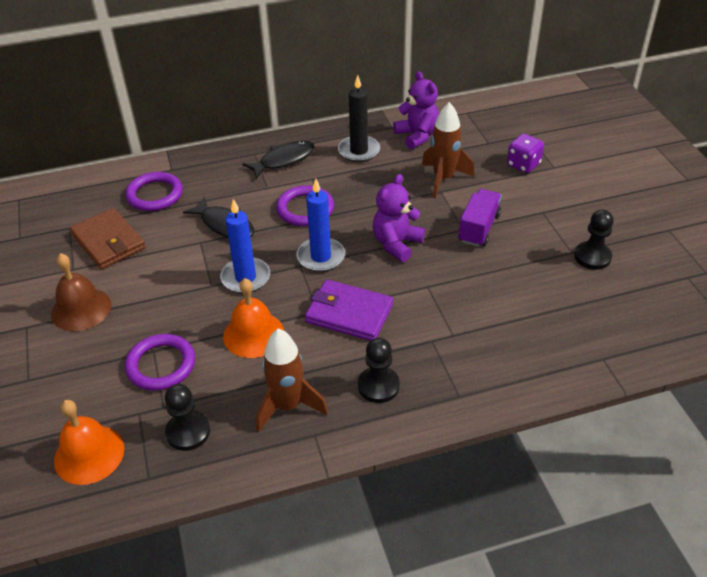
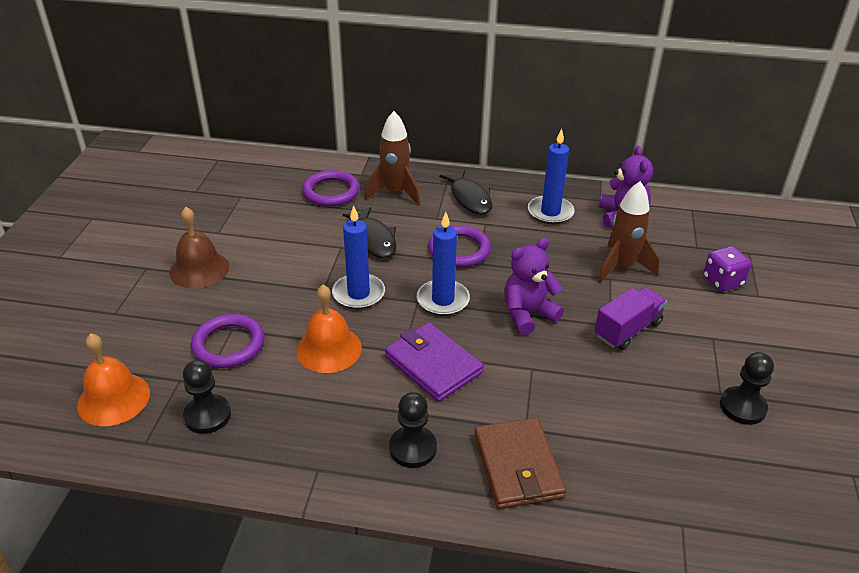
camera: 25 degrees right, 5 degrees down
brown wallet [70,208,146,269] -> brown wallet moved to [474,418,566,509]
black fish [242,141,315,179] -> black fish turned 75 degrees clockwise [439,169,492,214]
brown rocket [256,328,328,432] -> brown rocket moved to [364,111,421,206]
black candle [338,75,380,162] -> blue candle [528,129,575,224]

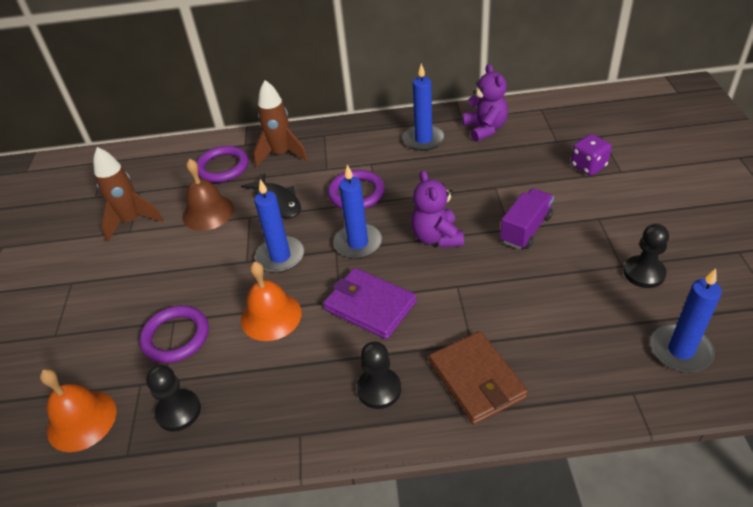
camera: 10 degrees left, 5 degrees up
brown bell [169,207,229,289] -> brown bell moved to [182,159,234,231]
black fish [439,169,492,214] -> none
purple teddy bear [504,238,564,335] -> purple teddy bear turned 60 degrees counterclockwise [411,170,464,248]
brown rocket [598,181,659,283] -> brown rocket moved to [93,147,163,242]
none -> blue candle [651,268,722,372]

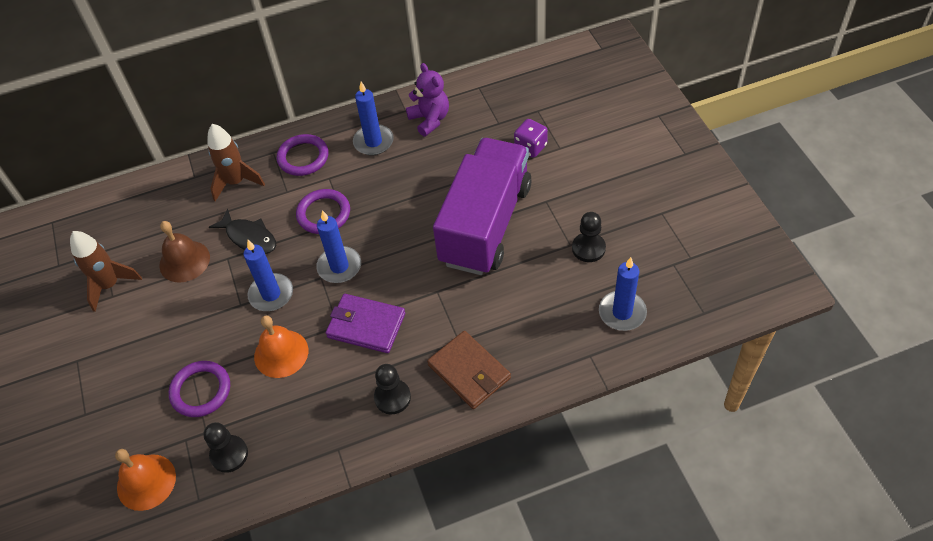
camera: 15 degrees left, 10 degrees up
purple ring [196,146,249,183] -> purple ring moved to [277,134,328,176]
purple teddy bear [411,170,464,248] -> none
purple truck [500,188,554,249] -> purple truck [433,138,532,275], size x2.27

